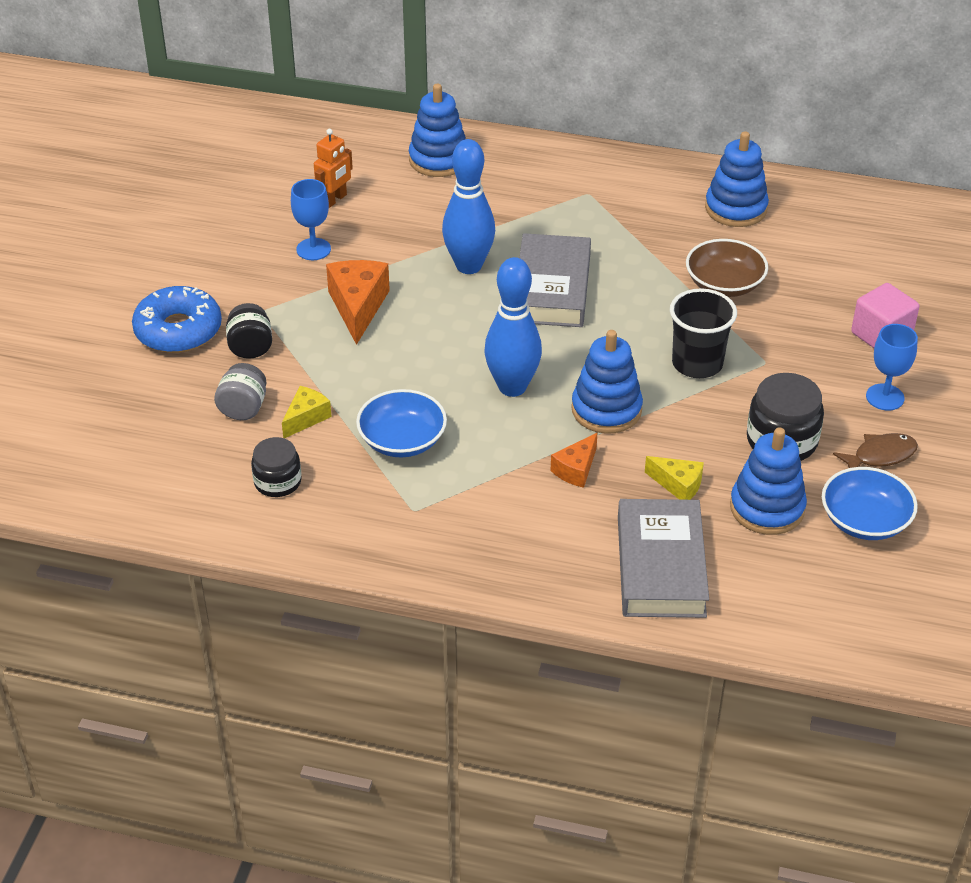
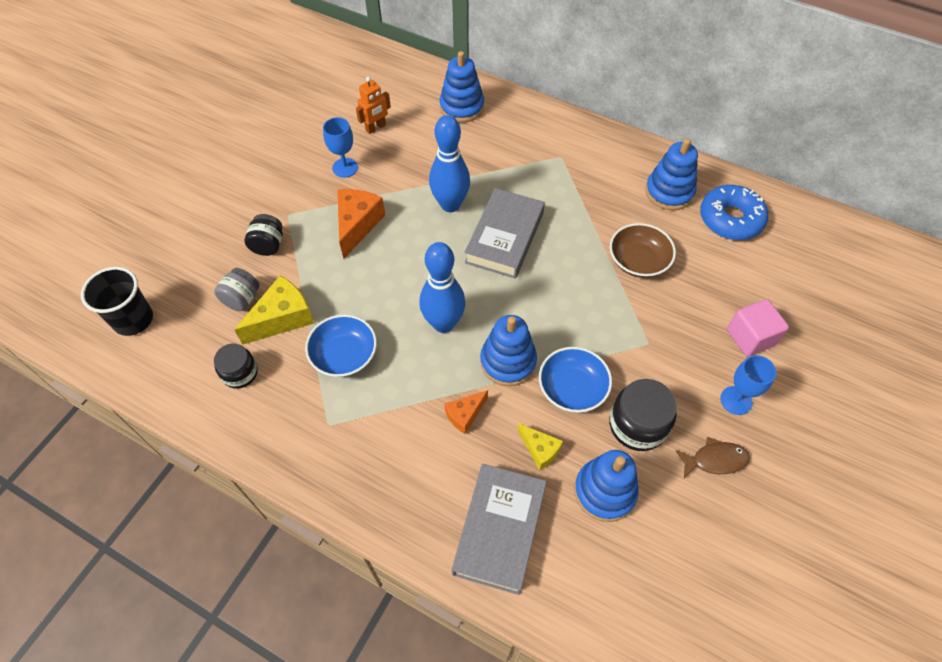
camera: 15 degrees right, 15 degrees up
blue donut [132,286,222,353] -> blue donut moved to [700,185,768,240]
yellow cheese [282,386,332,438] -> yellow cheese [234,275,314,345], size x1.70
black cup [670,288,737,378] -> black cup moved to [81,267,153,336]
blue bowl [822,467,918,540] -> blue bowl moved to [539,347,612,413]

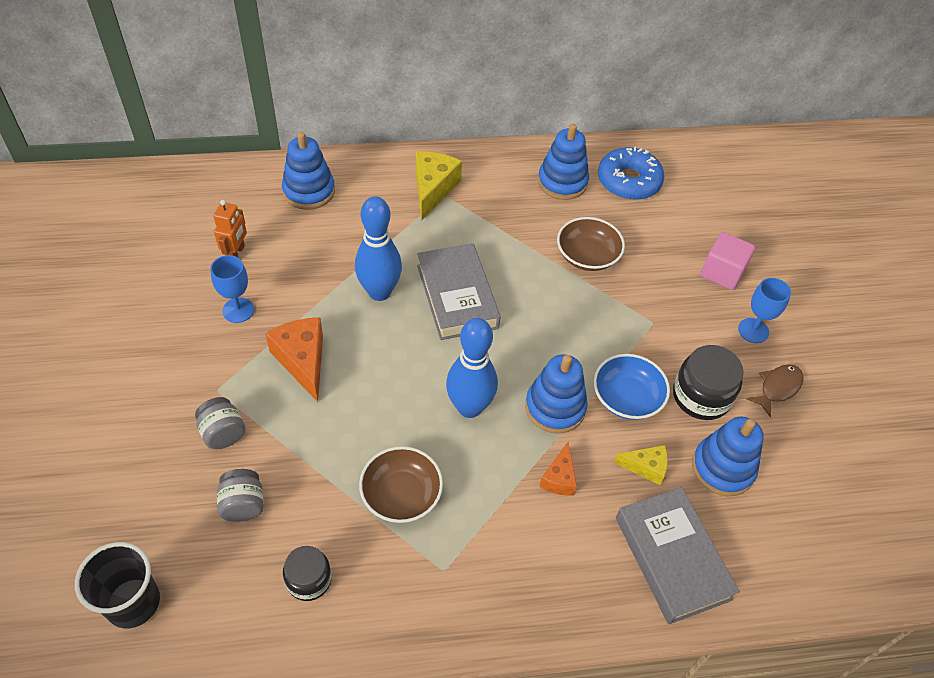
camera: 40 degrees left, 5 degrees down
yellow cheese [234,275,314,345] -> yellow cheese moved to [416,151,462,220]
black jar [244,214,282,256] -> grey jar [195,397,245,449]
blue bowl [305,314,377,377] -> brown bowl [359,446,443,523]

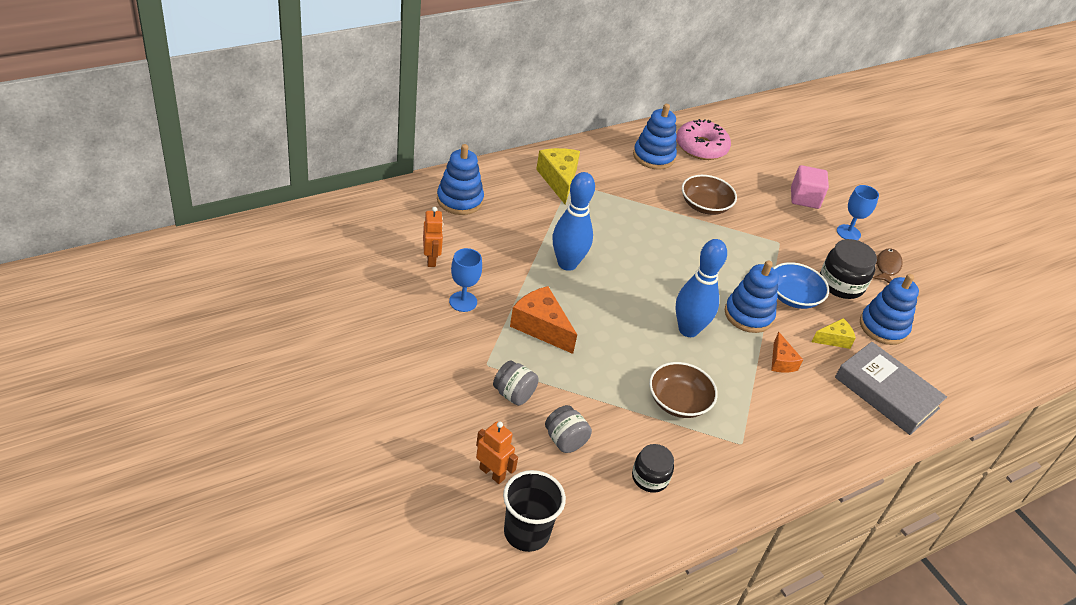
camera: 25 degrees left, 10 degrees down
grey book [417,243,501,340] -> none
blue donut [598,147,664,200] -> pink donut [676,119,731,160]
none -> orange robot [476,421,518,484]

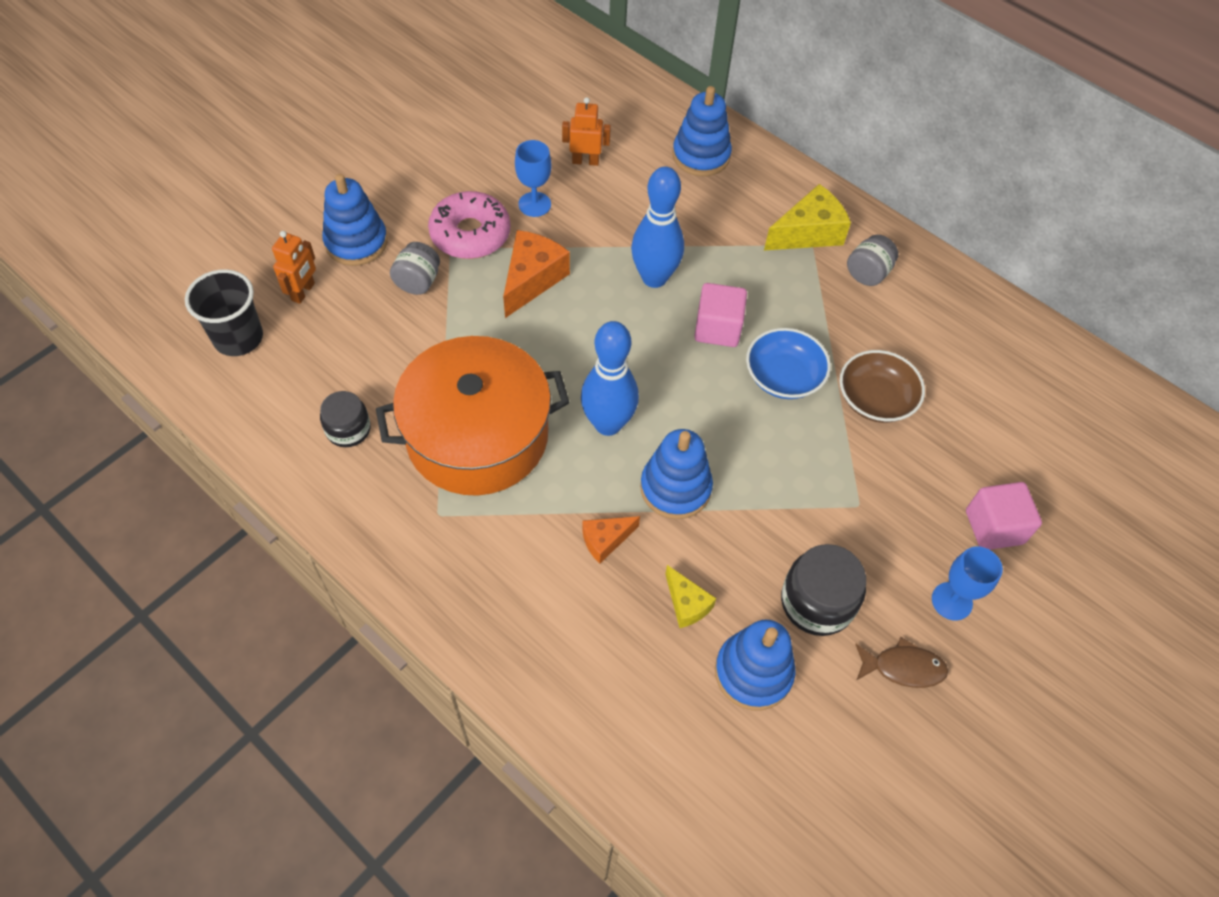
camera: 75 degrees right, 15 degrees up
orange robot [423,207,443,267] -> orange robot turned 150 degrees counterclockwise [562,97,611,166]
grey jar [545,405,592,453] -> grey jar moved to [847,235,898,286]
blue stacking toy [633,104,677,170] -> blue stacking toy moved to [322,174,388,266]
brown bowl [649,362,718,418] -> orange pot [376,336,570,496]
pink donut [676,119,731,160] -> pink donut moved to [428,191,510,259]
blue bowl [774,262,829,309] -> blue bowl moved to [746,328,831,399]
grey book [835,342,947,435] -> none
none -> pink cube [694,283,747,347]

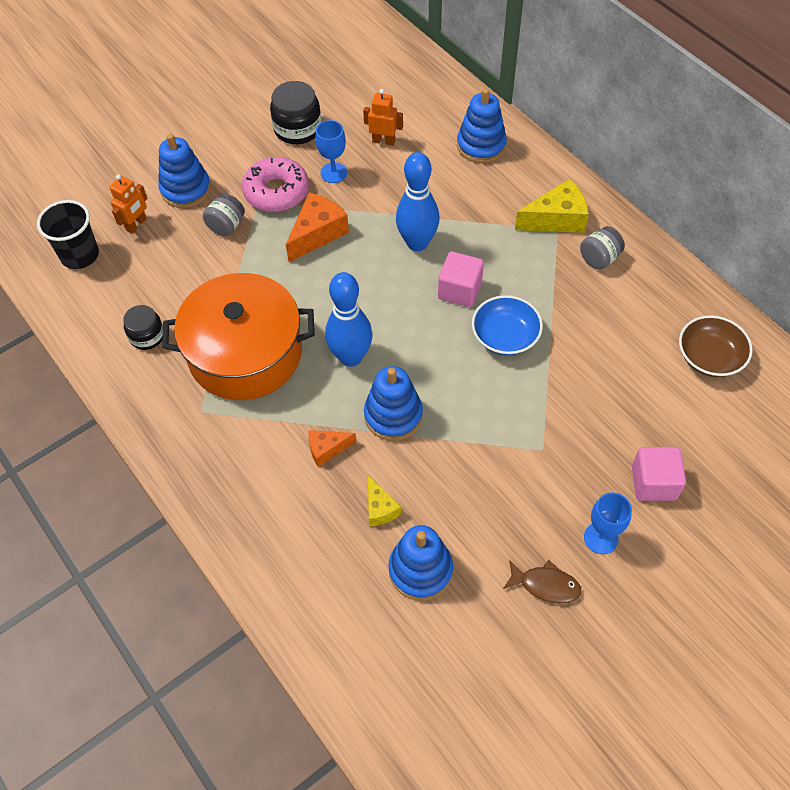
camera: 15 degrees right, 0 degrees up
black jar [781,544,866,636] -> black jar moved to [270,81,321,144]
brown bowl [840,350,925,423] -> brown bowl moved to [679,315,753,377]

